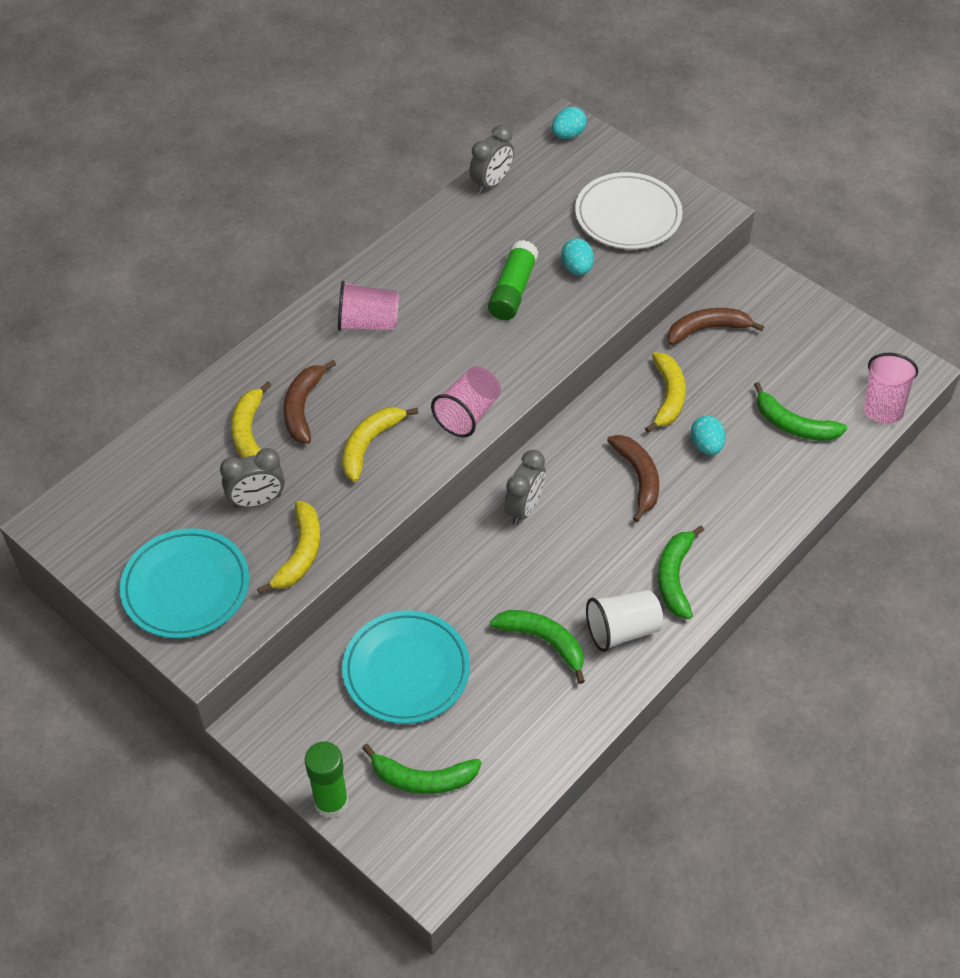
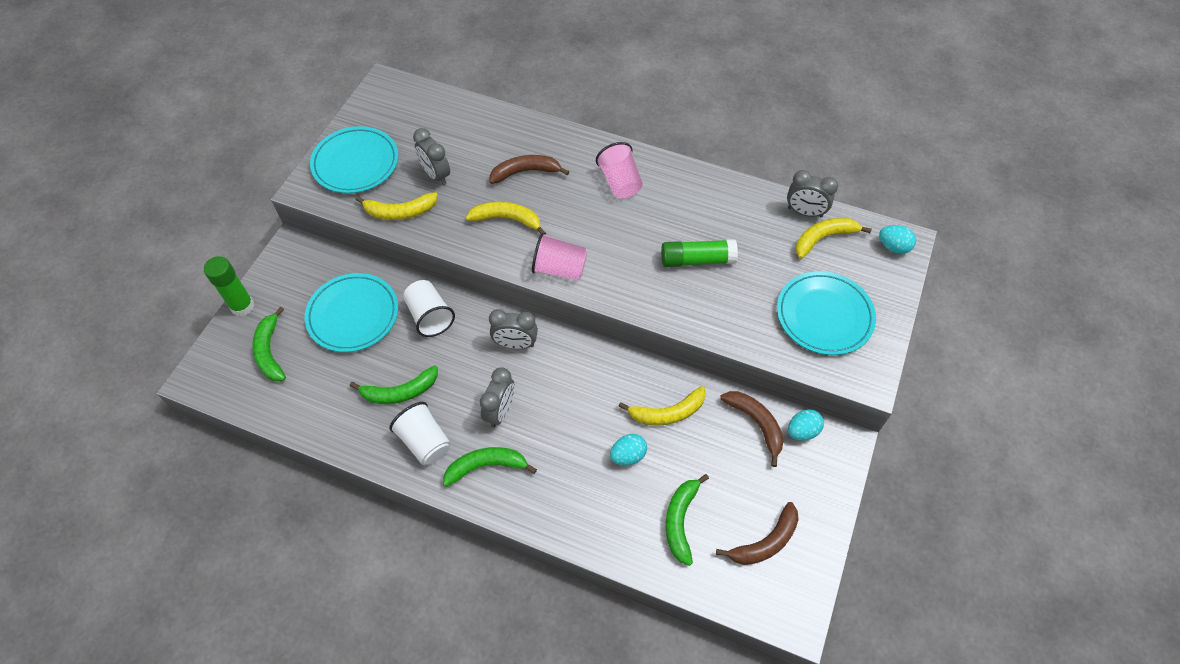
camera: 70 degrees right, 5 degrees up
yellow banana [231,381,271,459] -> yellow banana moved to [795,218,872,259]
green banana [490,610,585,684] -> green banana turned 60 degrees clockwise [350,365,438,404]
turquoise egg [561,238,594,275] -> turquoise egg moved to [788,409,824,441]
white plate [575,172,683,249] -> turquoise plate [777,271,876,355]
brown banana [607,435,659,522] -> brown banana moved to [716,502,799,565]
pink cup [864,353,918,423] -> none
none -> white cup [403,280,455,337]
none -> grey clock [480,367,515,428]

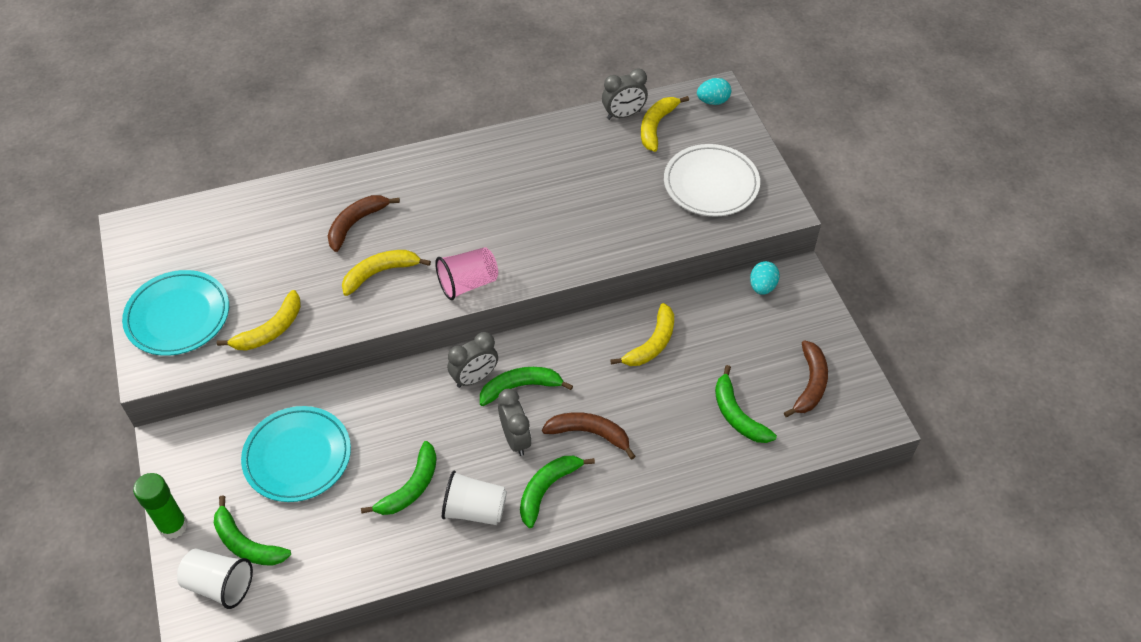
camera: 40 degrees left, 5 degrees down
white cup [403,280,455,337] -> white cup moved to [177,549,253,609]
grey clock [413,128,450,185] -> none
pink cup [596,142,643,198] -> none
turquoise egg [610,434,647,466] -> none
green glue stick [661,239,738,267] -> none
brown banana [720,391,784,467] -> brown banana moved to [542,412,636,460]
turquoise plate [777,271,876,355] -> white plate [664,144,760,217]
none -> green banana [480,367,573,406]

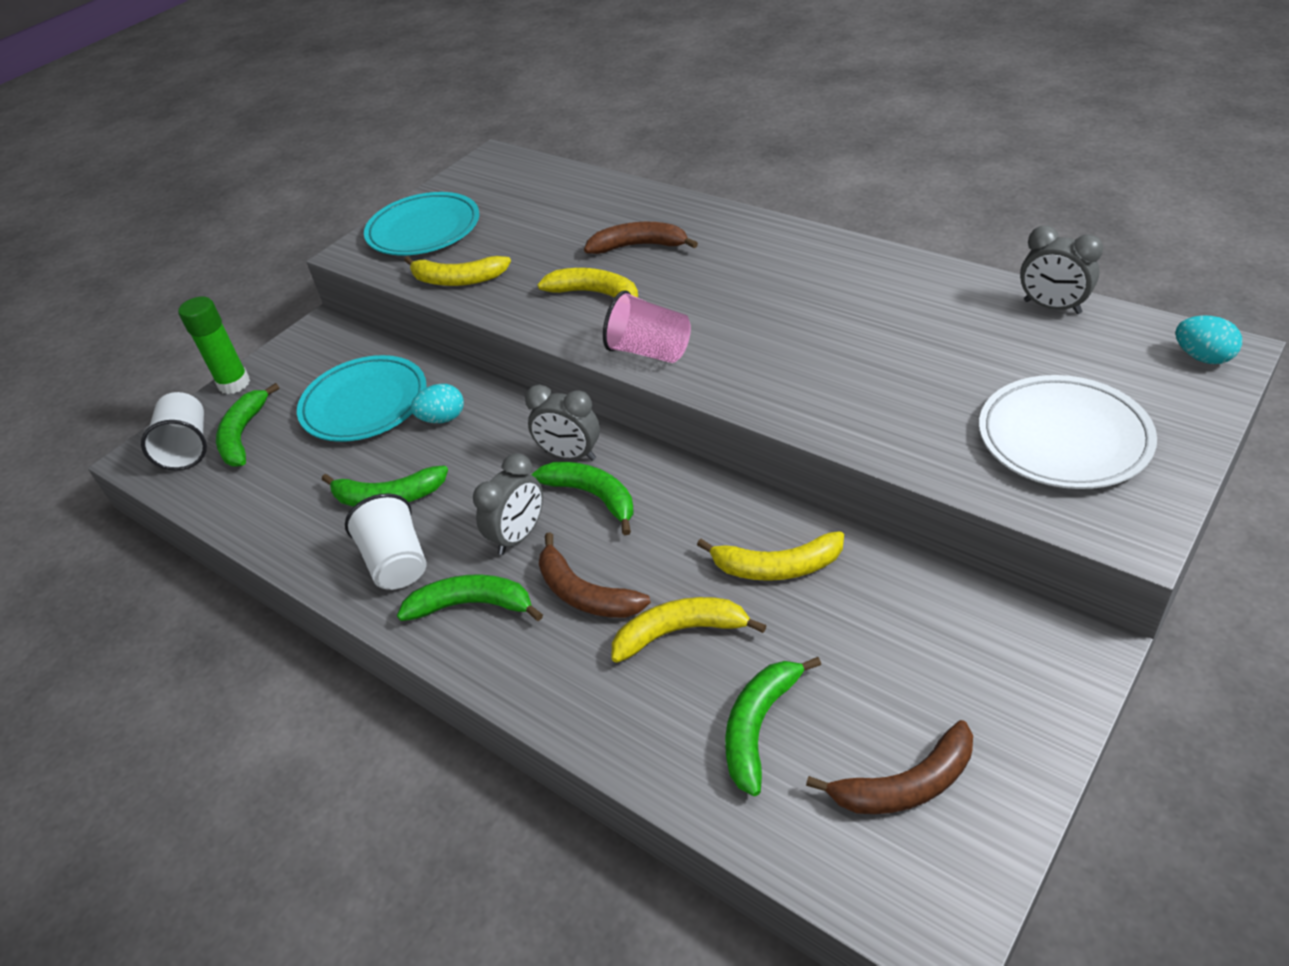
camera: 60 degrees right, 10 degrees down
brown banana [542,412,636,460] -> brown banana turned 150 degrees clockwise [539,532,651,618]
yellow banana [641,96,689,152] -> yellow banana moved to [612,597,767,663]
turquoise egg [750,261,779,295] -> turquoise egg moved to [411,384,464,423]

